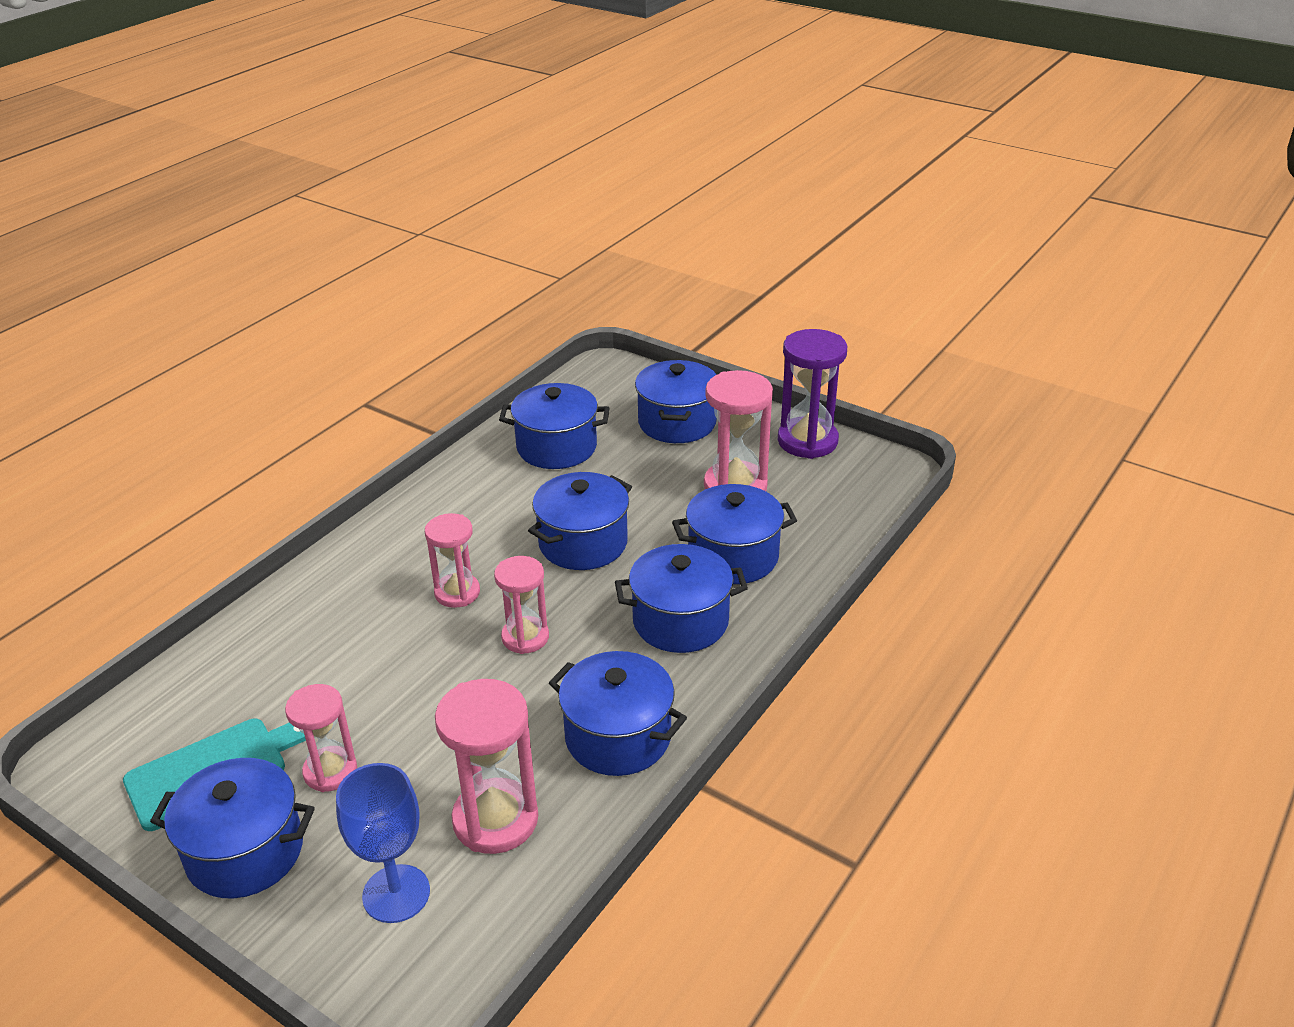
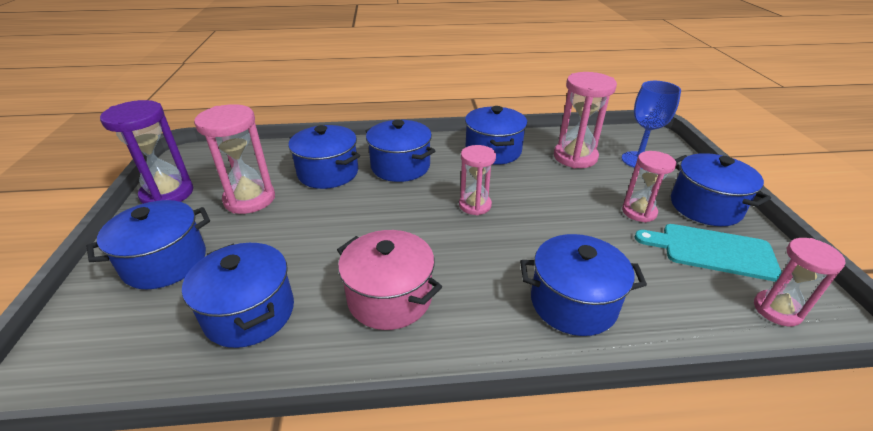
camera: 130 degrees left, 0 degrees up
pink hourglass [425,513,480,608] -> pink hourglass moved to [754,238,845,326]
blue pot [528,472,632,570] -> blue pot moved to [520,234,647,336]
none -> pink pot [337,230,442,330]

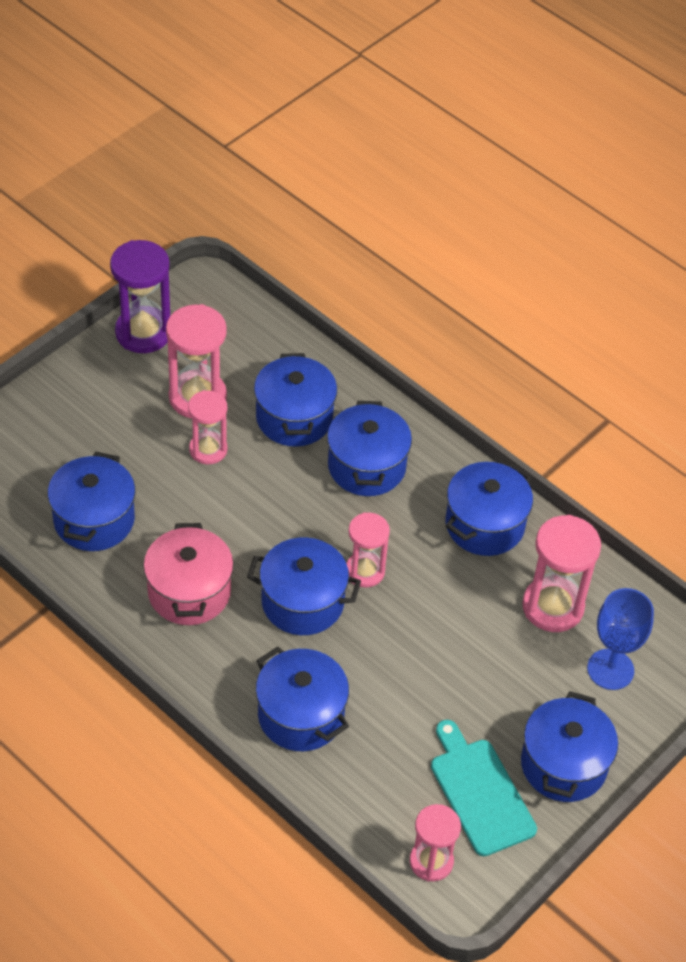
camera: 45 degrees right, 15 degrees up
blue pot [87,200,210,289] -> blue pot moved to [247,537,361,635]
pink hourglass [622,151,676,222] -> pink hourglass moved to [188,390,228,464]

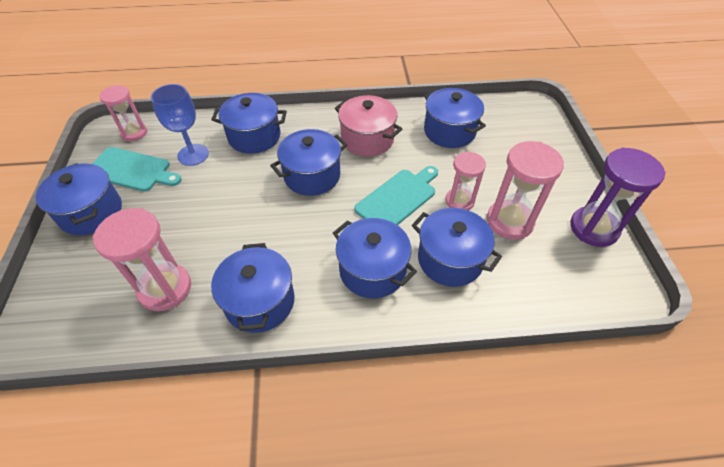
camera: 135 degrees right, 0 degrees up
pink hourglass [346,512,390,588] -> none
blue goblet [587,588,654,690] -> blue goblet moved to [151,84,209,166]
none -> turquoise cutting board [354,166,438,225]

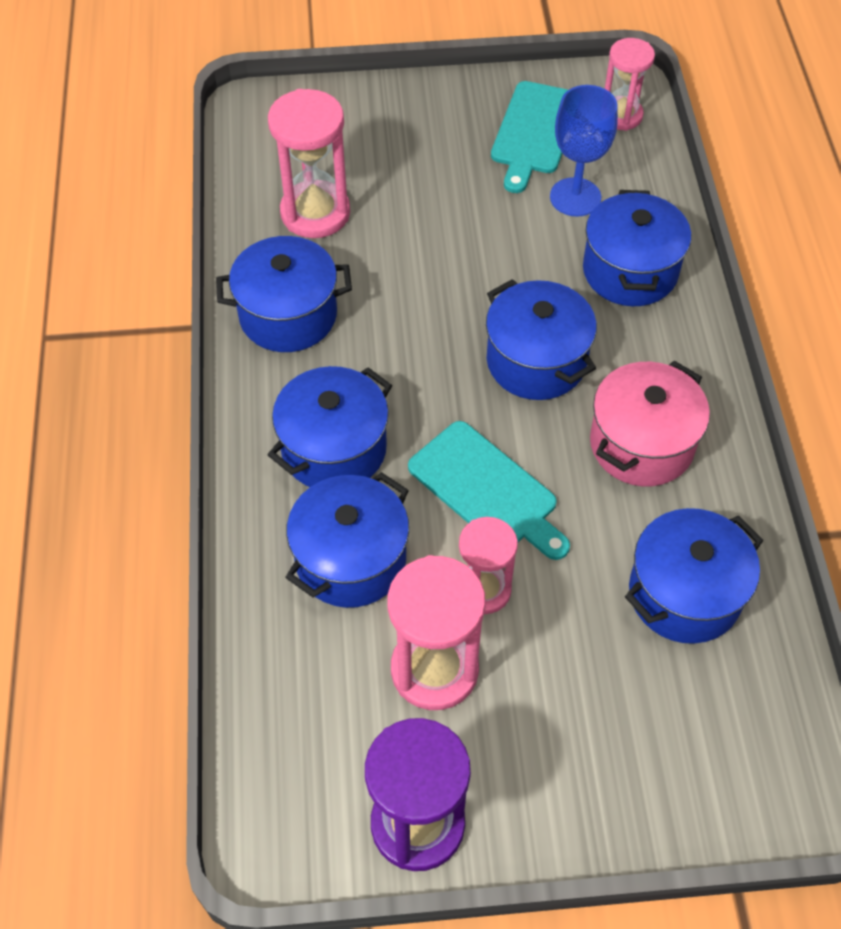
camera: 90 degrees right, 5 degrees up
blue pot [36,163,122,235] -> none

